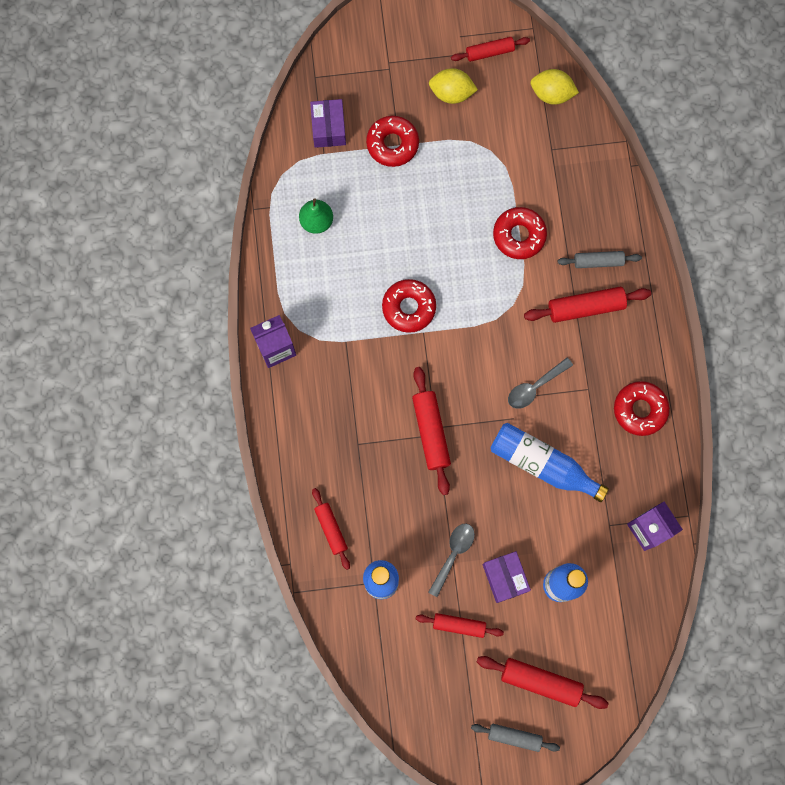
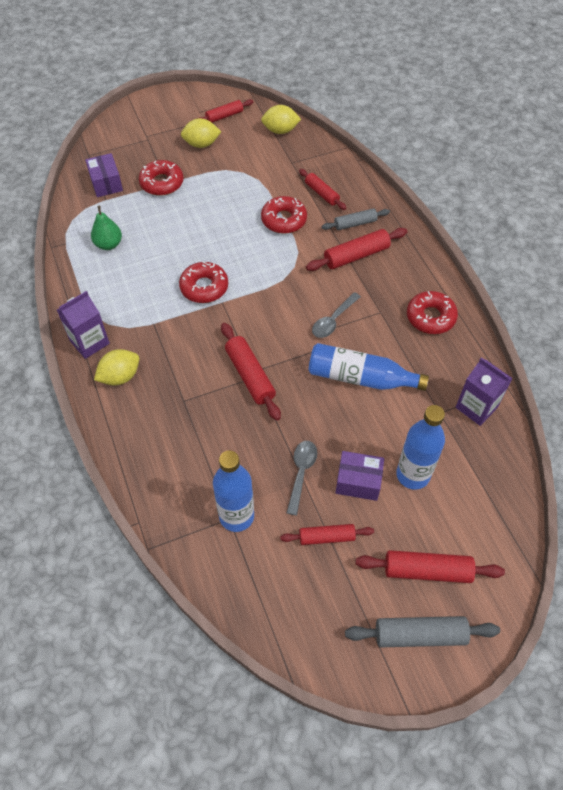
camera: 15 degrees left, 20 degrees down
red rolling pin [312,488,350,570] -> red rolling pin moved to [299,169,346,210]
grey rolling pin [471,724,560,752] -> grey rolling pin [345,616,500,647], size x1.52
purple box [483,551,531,603] -> purple box turned 45 degrees counterclockwise [335,451,384,501]
none -> yellow lemon [94,349,139,386]

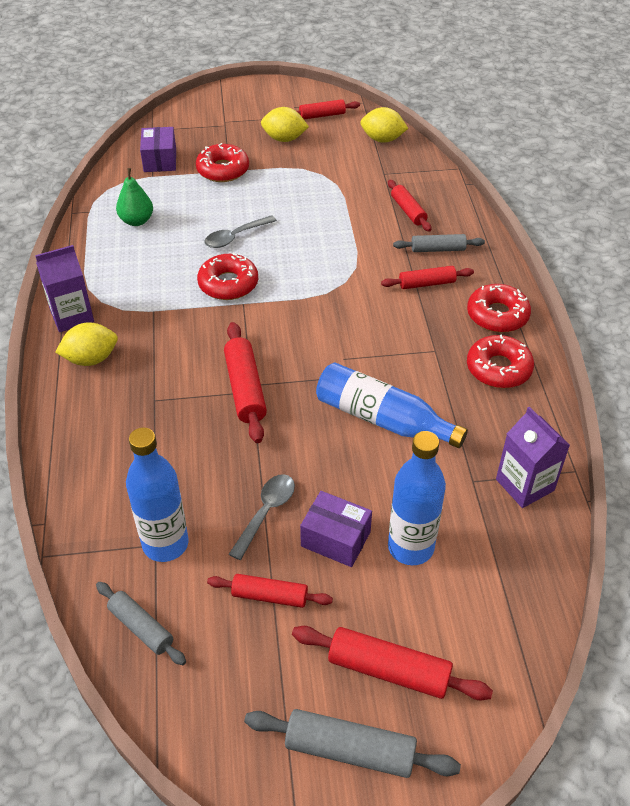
camera: 15 degrees right, 10 degrees down
red donut [261,196,307,234] -> red donut moved to [467,284,531,333]
red rolling pin [306,228,408,271] -> red rolling pin [381,266,474,289], size x0.66
grey spoon [312,292,361,338] -> grey spoon moved to [204,215,277,248]
none -> grey rolling pin [96,582,186,665]

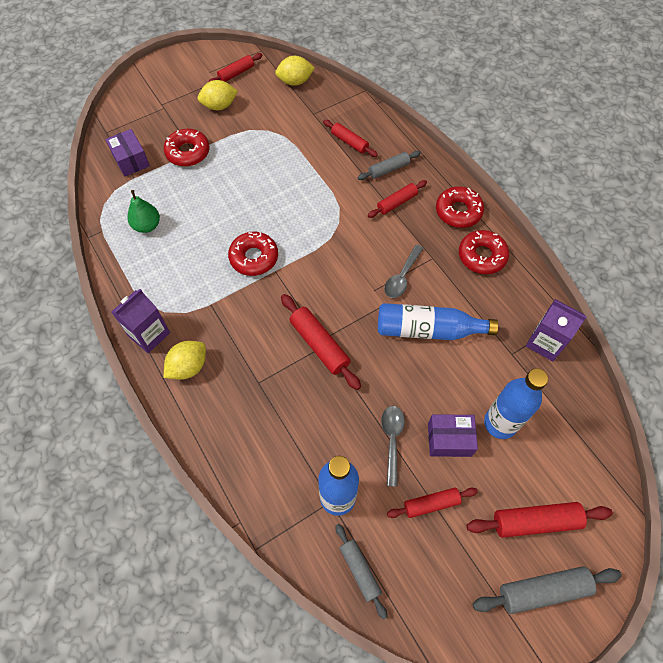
camera: 25 degrees left, 15 degrees up
grey rolling pin [96,582,186,665] -> grey rolling pin turned 45 degrees clockwise [335,524,387,619]
grey spoon [204,215,277,248] -> grey spoon moved to [384,244,424,298]

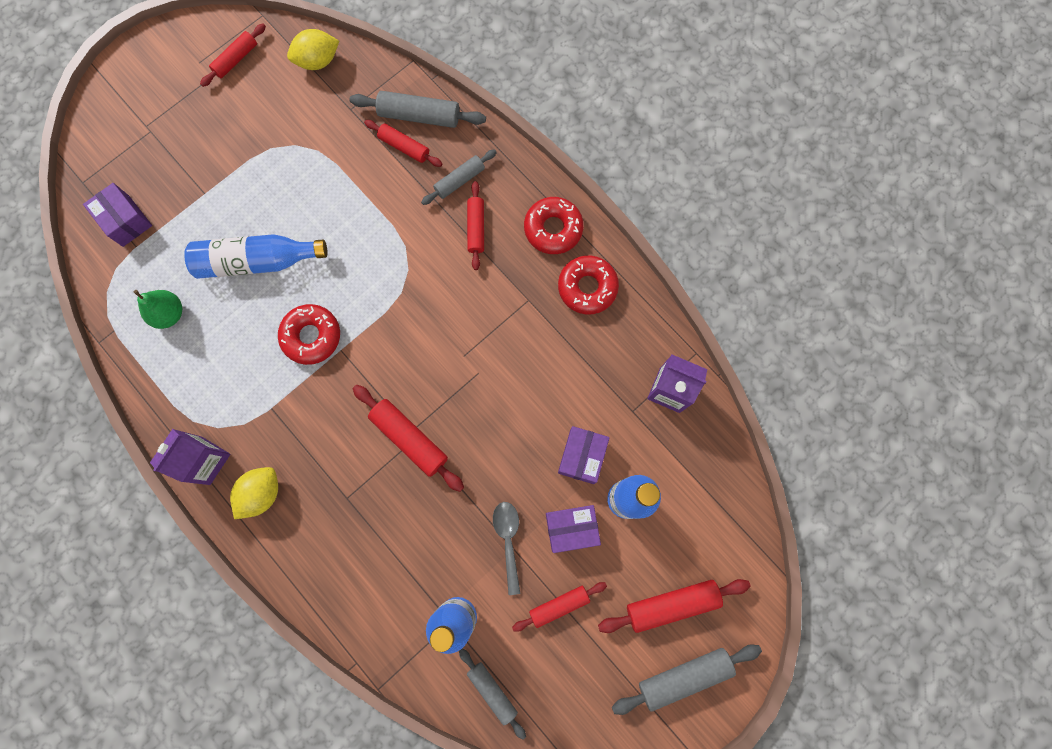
camera: 10 degrees left, 15 degrees up
red donut [164,129,210,167] -> none
yellow lemon [198,80,238,110] -> none
red rolling pin [368,180,427,218] -> red rolling pin turned 45 degrees counterclockwise [467,181,484,270]
blue bottle [378,303,498,340] -> blue bottle moved to [184,234,328,279]
grey spoon [384,244,424,298] -> none
none -> grey rolling pin [350,91,486,128]
none -> purple box [558,426,610,484]

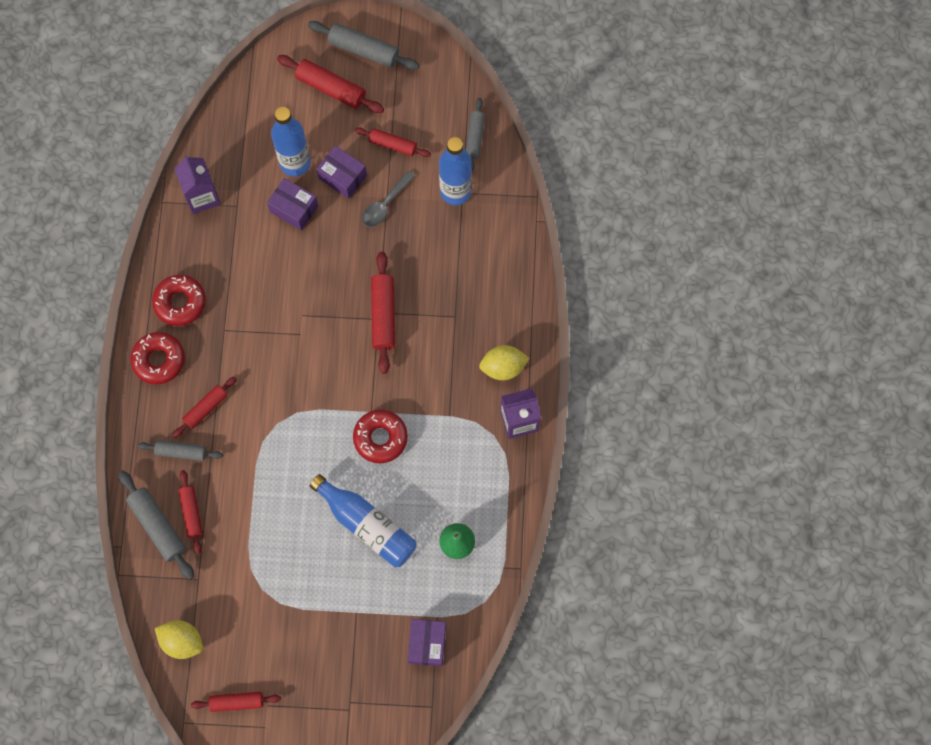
camera: 135 degrees left, 5 degrees down
purple box [558,426,610,484] -> purple box turned 60 degrees clockwise [267,178,318,230]

